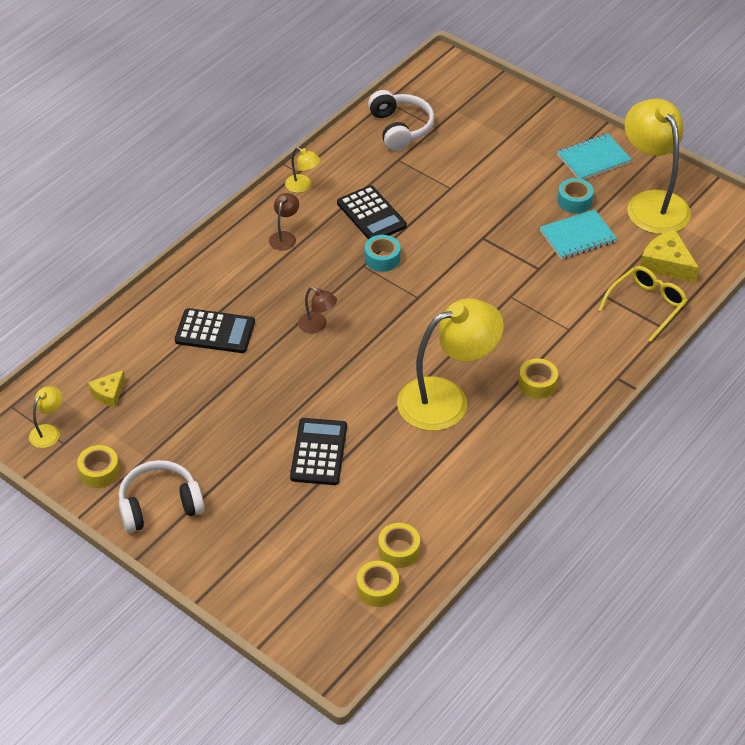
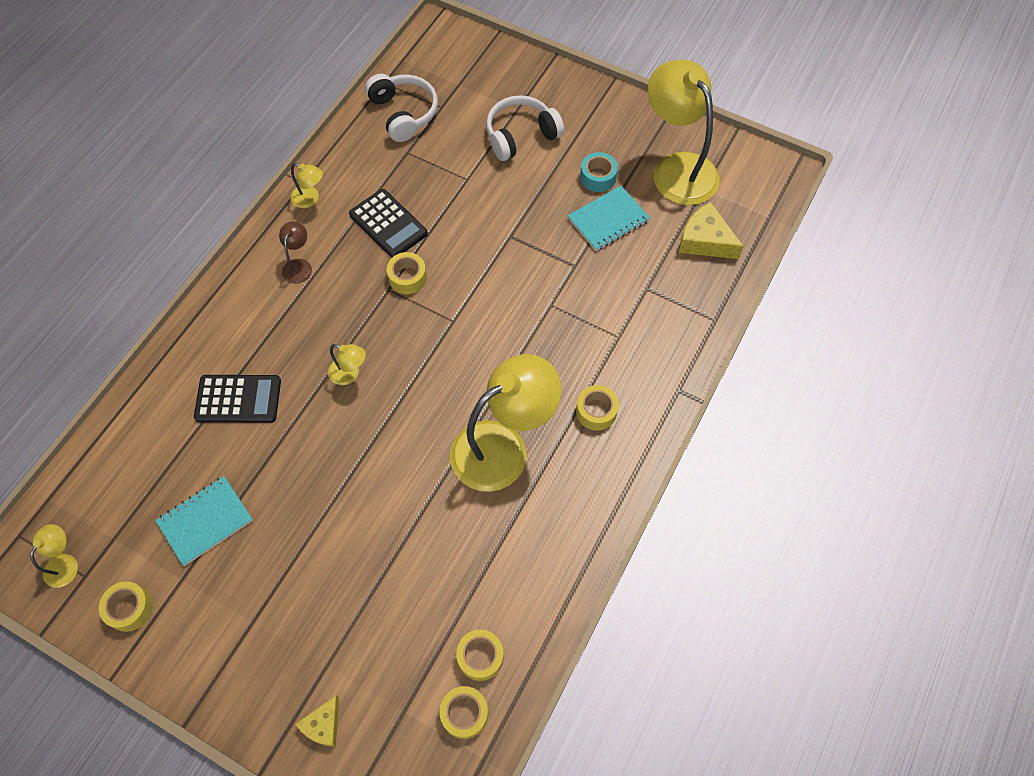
camera: 10 degrees left, 15 degrees up
yellow cheese [88,370,125,407] -> yellow cheese moved to [295,695,339,747]
white headphones [119,460,205,533] -> white headphones moved to [486,95,564,161]
black calculator [290,418,347,485] -> none
brown lamp [298,287,337,334] -> yellow lamp [328,344,366,385]
turquoise tape [365,235,400,272] -> yellow tape [387,252,427,294]
turquoise notebook [557,133,632,180] -> turquoise notebook moved to [155,476,253,566]
yellow glasses [598,266,688,342] -> none

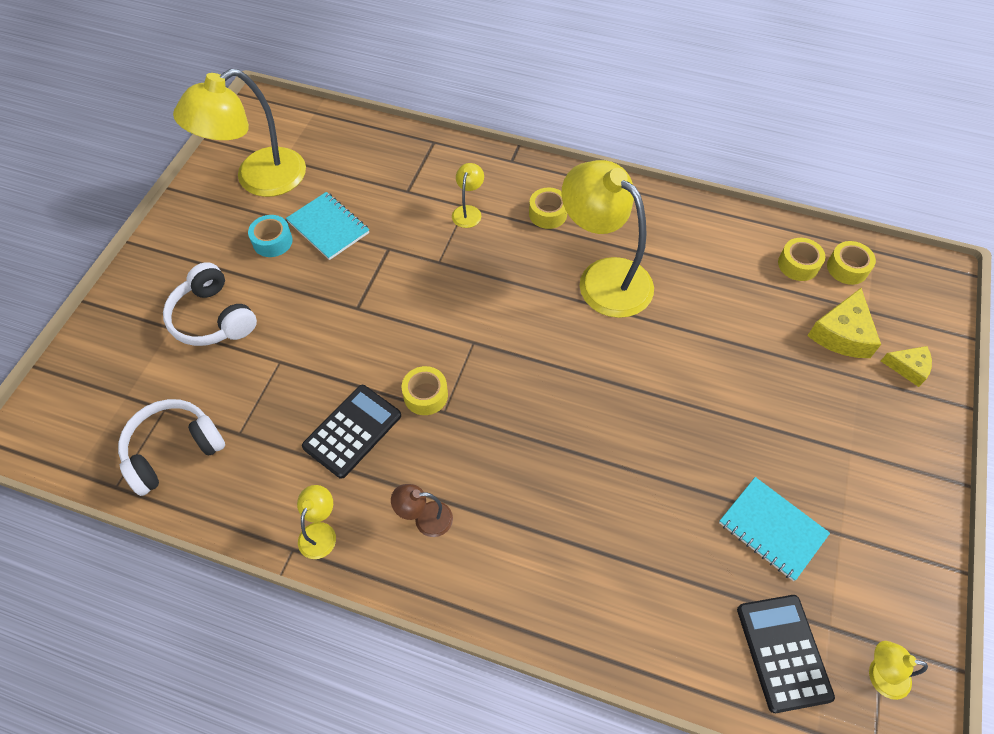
camera: 100 degrees left, 5 degrees down
yellow tape [99,581,153,632] -> none
black calculator [194,375,281,423] -> black calculator moved to [737,595,835,713]
yellow lamp [328,344,366,385] -> yellow lamp moved to [452,163,484,228]
yellow cheese [679,202,744,259] -> yellow cheese moved to [807,288,881,358]

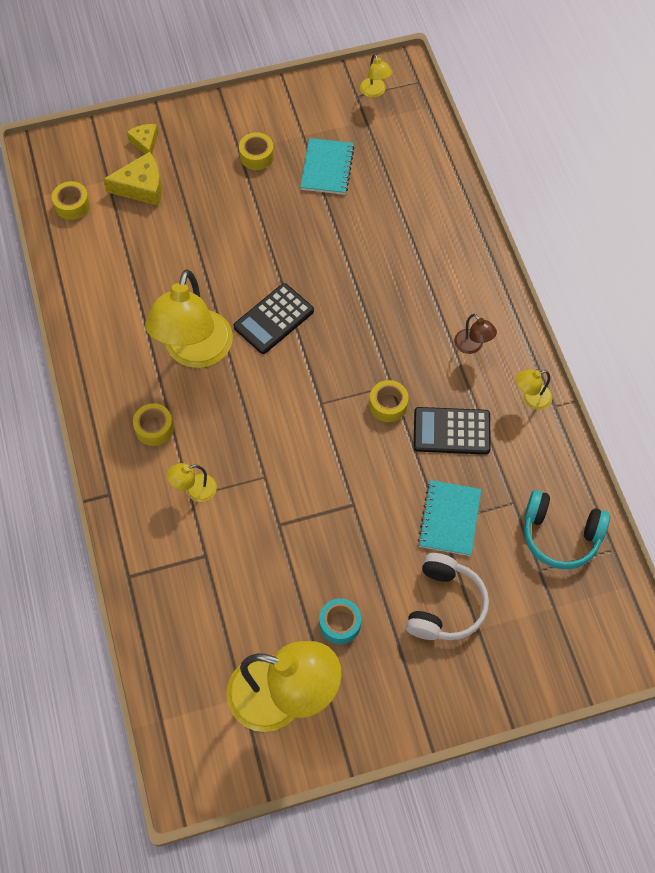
camera: 125 degrees left, 5 degrees up
white headphones [118,399,225,496] -> turquoise headphones [524,490,610,569]
turquoise notebook [286,192,369,260] -> turquoise notebook moved to [418,480,481,556]
black calculator [737,595,835,713] -> black calculator moved to [234,283,314,354]
yellow tape [778,238,825,281] -> yellow tape moved to [239,132,274,170]

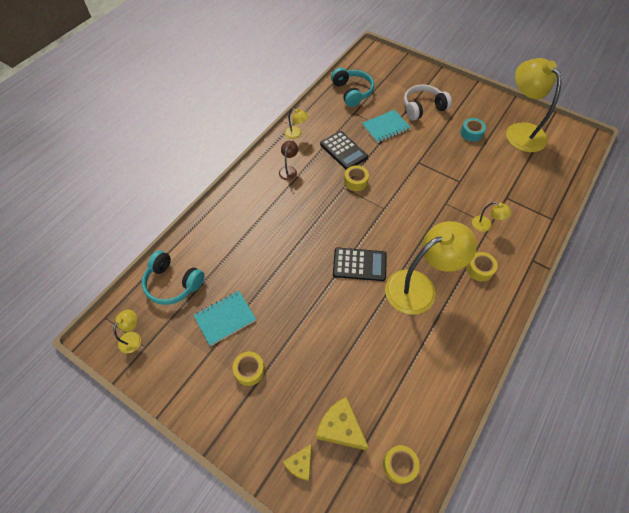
camera: 130 degrees left, 5 degrees down
none -> turquoise headphones [142,250,205,305]

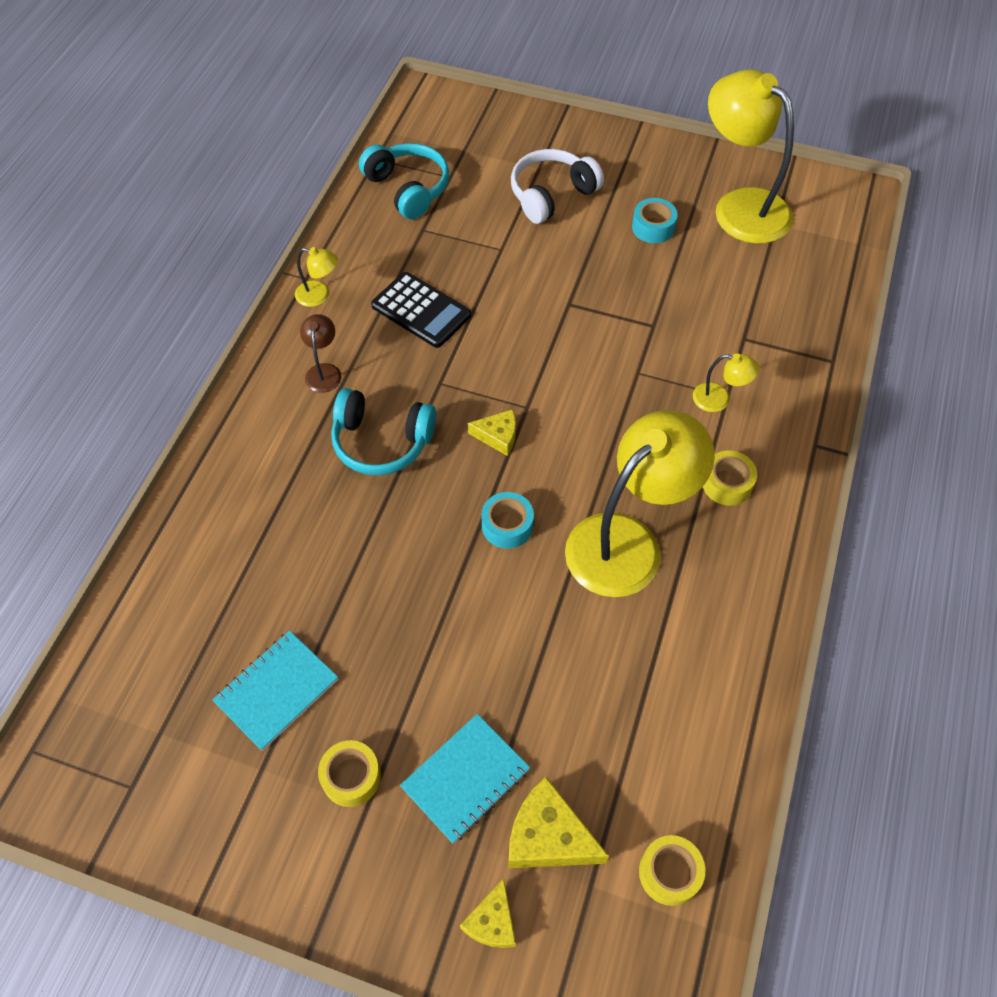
camera: 15 degrees left, 0 degrees up
yellow lamp [113,309,141,353] -> none
turquoise headphones [142,250,205,305] -> turquoise headphones moved to [331,388,436,476]
black calculator [333,248,387,281] -> turquoise tape [481,492,534,549]
yellow tape [344,165,369,191] -> none
turquoise notebook [362,110,411,143] -> turquoise notebook moved to [400,714,530,843]
none -> yellow cheese [468,409,516,456]

